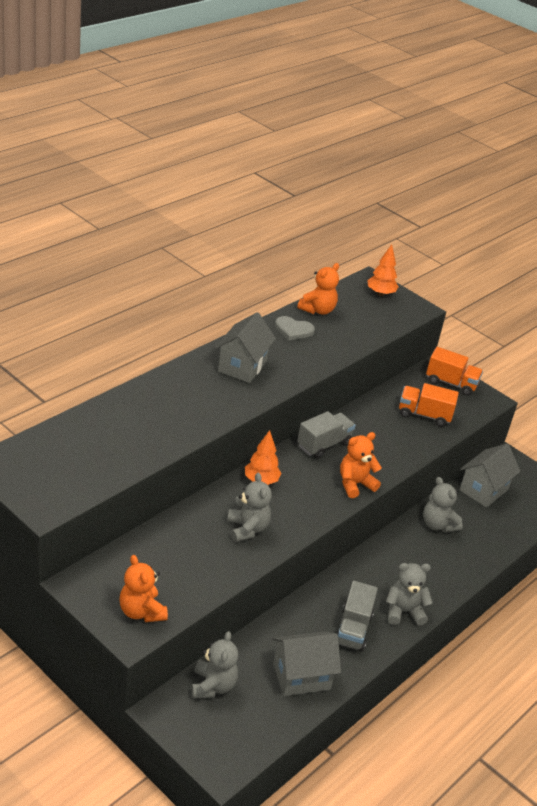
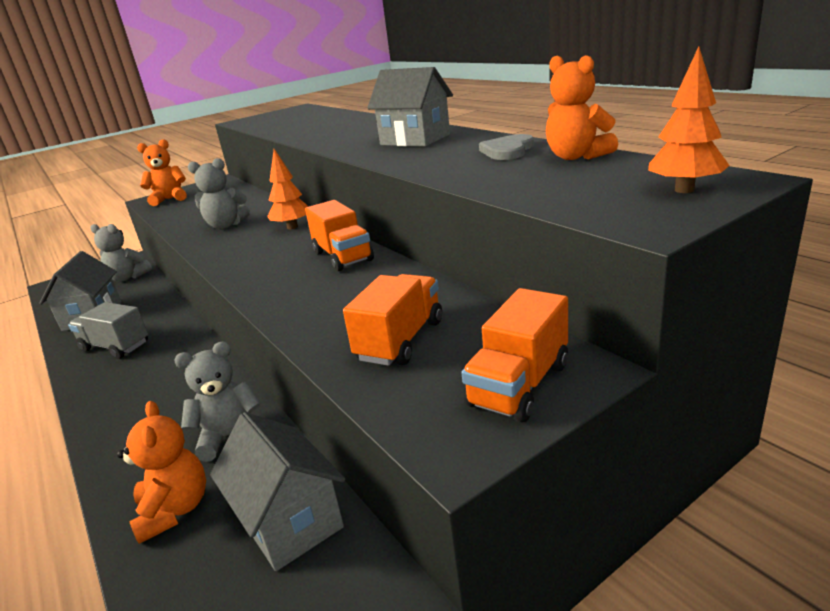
camera: 110 degrees right, 10 degrees down
grey truck [297,411,356,459] -> orange truck [305,200,374,271]
orange teddy bear [340,432,382,498] -> orange teddy bear moved to [117,401,206,544]
grey teddy bear [386,563,433,626] -> none

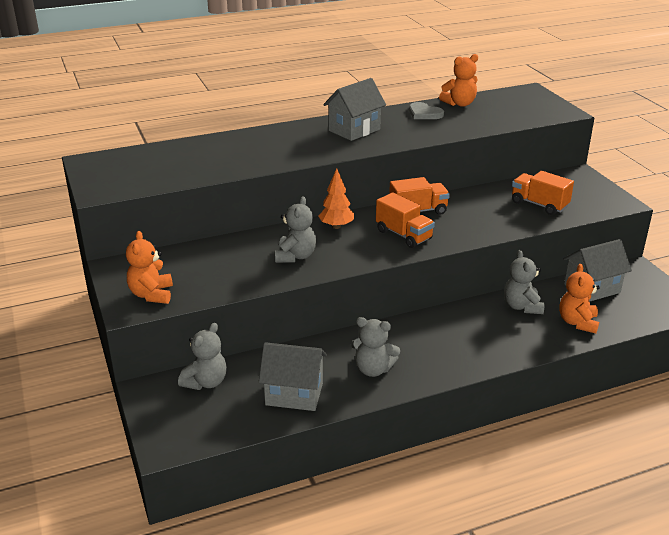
camera: 80 degrees left, 5 degrees up
grey truck [68,302,148,359] -> grey teddy bear [351,317,400,377]
orange teddy bear [117,401,206,544] -> orange teddy bear turned 75 degrees counterclockwise [559,264,600,334]
orange truck [461,288,568,422] -> orange truck moved to [376,192,435,248]
orange tree [648,46,730,193] -> none

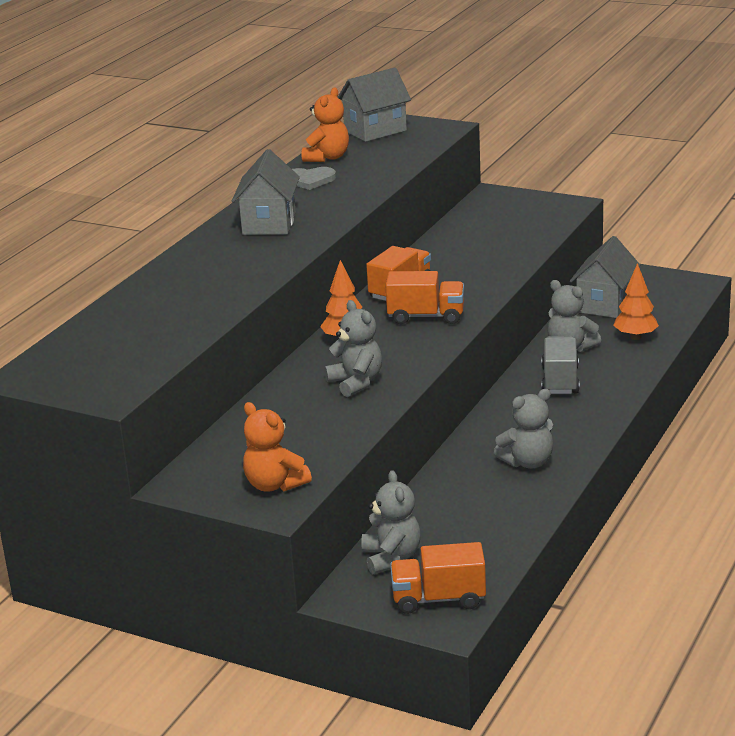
camera: 40 degrees left, 5 degrees down
grey house [259,342,327,411] -> grey house moved to [338,68,411,142]
orange truck [512,171,574,215] -> orange truck moved to [390,542,486,614]
orange teddy bear [559,264,600,334] -> orange tree [613,263,659,340]
none -> grey truck [541,336,580,394]

